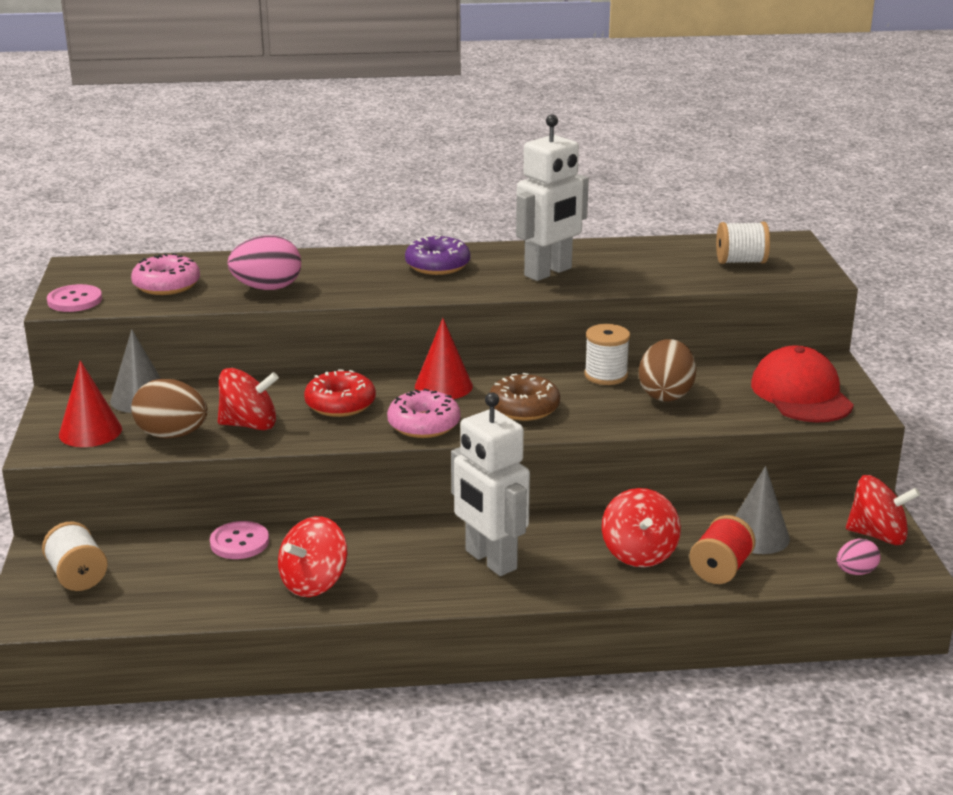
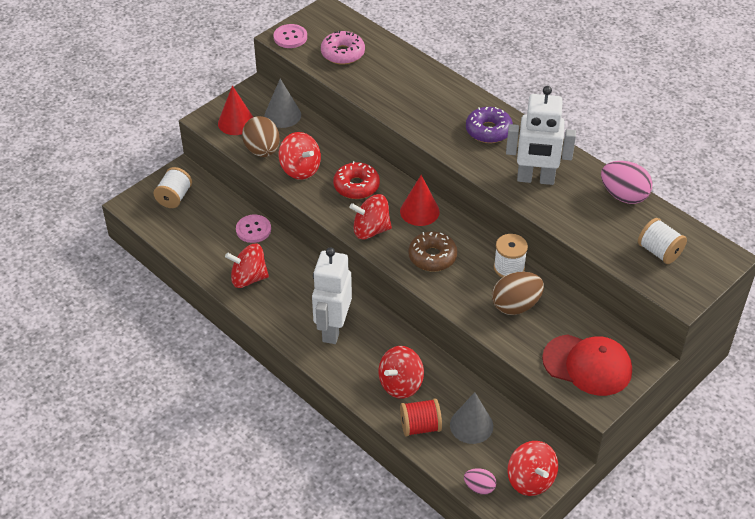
camera: 50 degrees right, 20 degrees up
pink egg [228,235,301,290] -> pink egg moved to [601,161,652,204]
pink donut [387,389,460,438] -> red spinning top [349,194,392,239]
red cap [751,345,854,422] -> red cap turned 75 degrees clockwise [542,334,632,396]

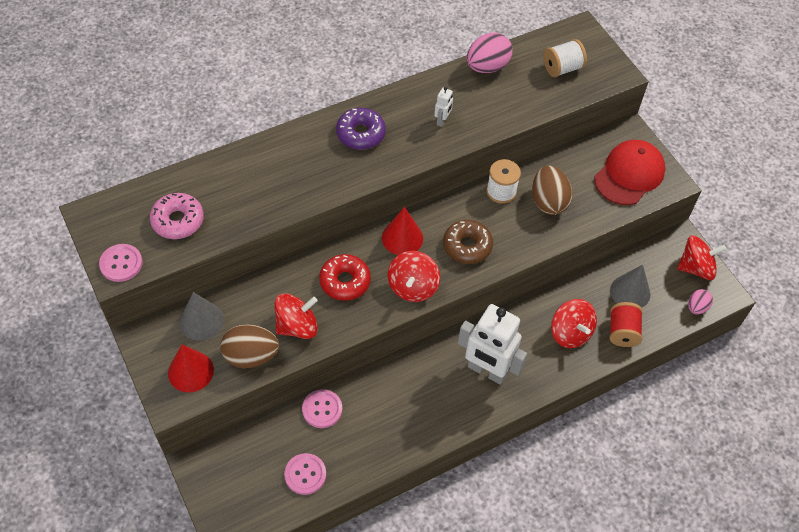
camera: 75 degrees left, 10 degrees up
white spool [153,167,192,208] -> none
red spinning top [225,243,269,288] -> none
white robot [506,86,576,185] -> white robot [434,87,453,127], size x0.41
none -> pink button [284,453,326,495]

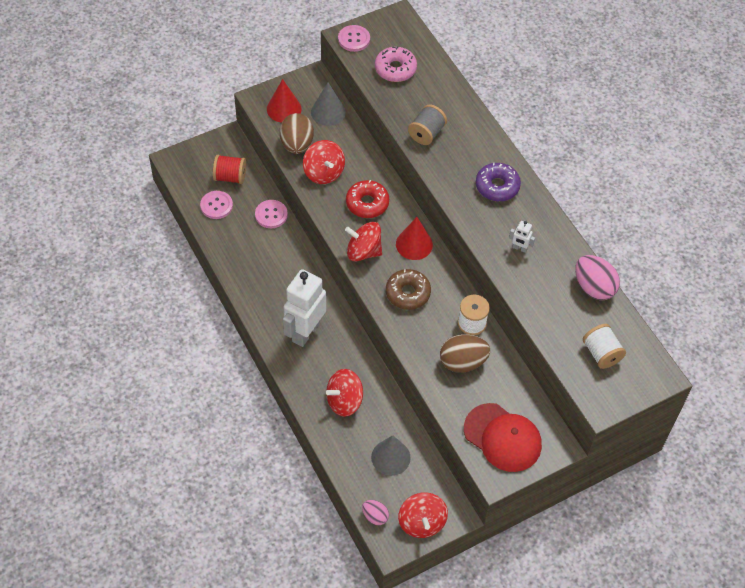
camera: 90 degrees right, 0 degrees up
red spool [610,302,643,347] -> red spool moved to [213,155,246,184]
none -> grey spool [408,104,447,145]

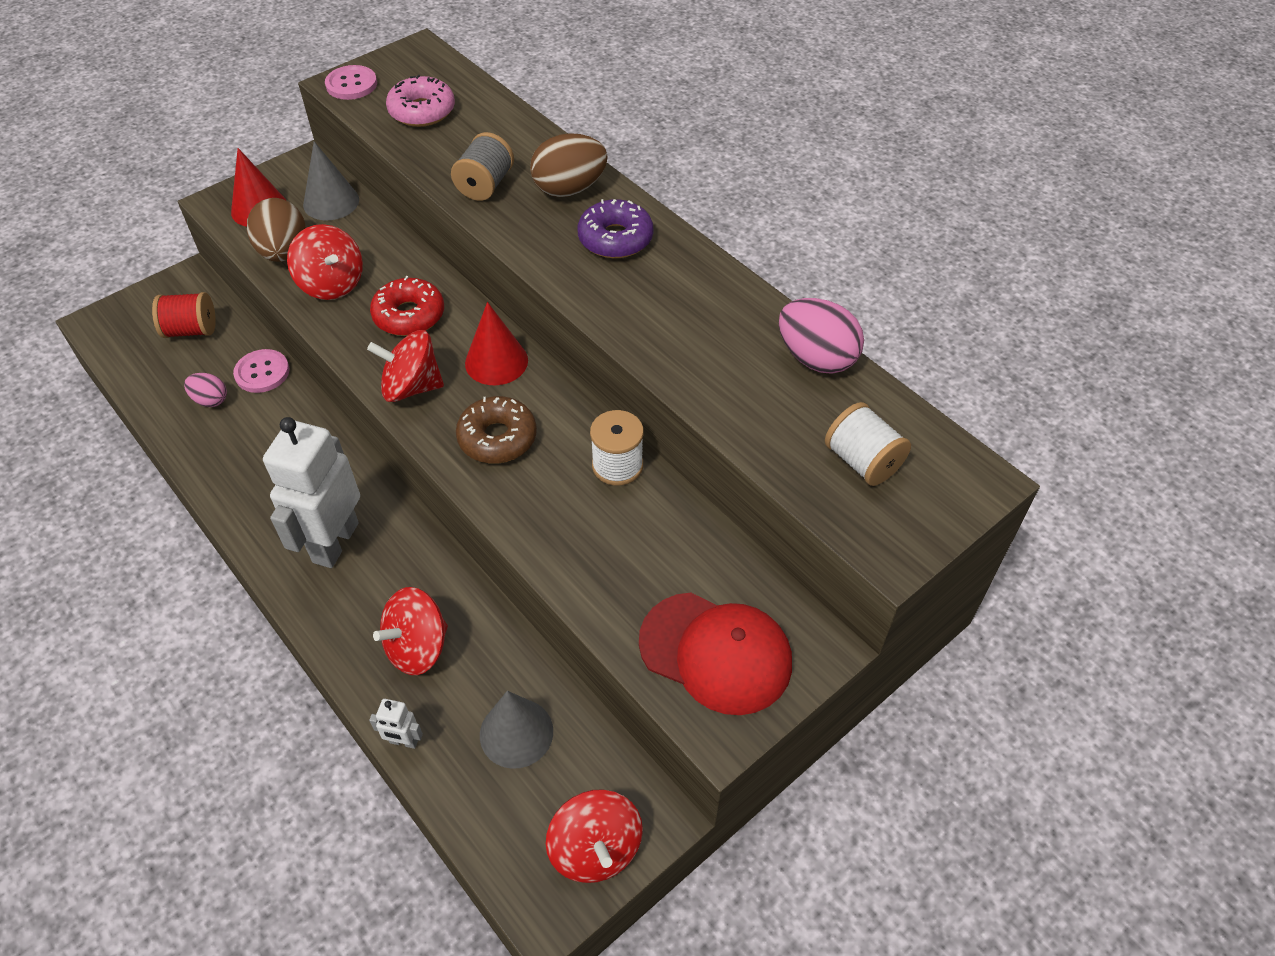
camera: 10 degrees left, 5 degrees down
pink button [200,191,233,219] -> none
pink egg [362,500,389,525] -> pink egg moved to [184,373,227,407]
brown egg [440,334,490,373] -> brown egg moved to [530,133,608,197]
white robot [509,221,535,253] -> white robot moved to [369,699,423,749]

